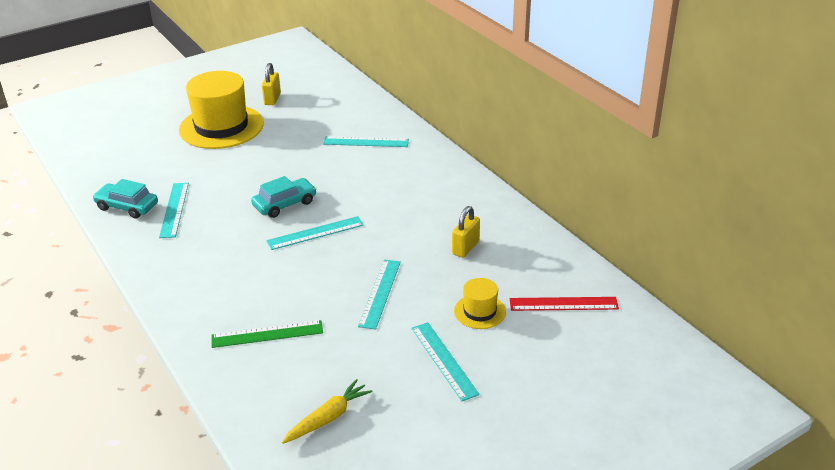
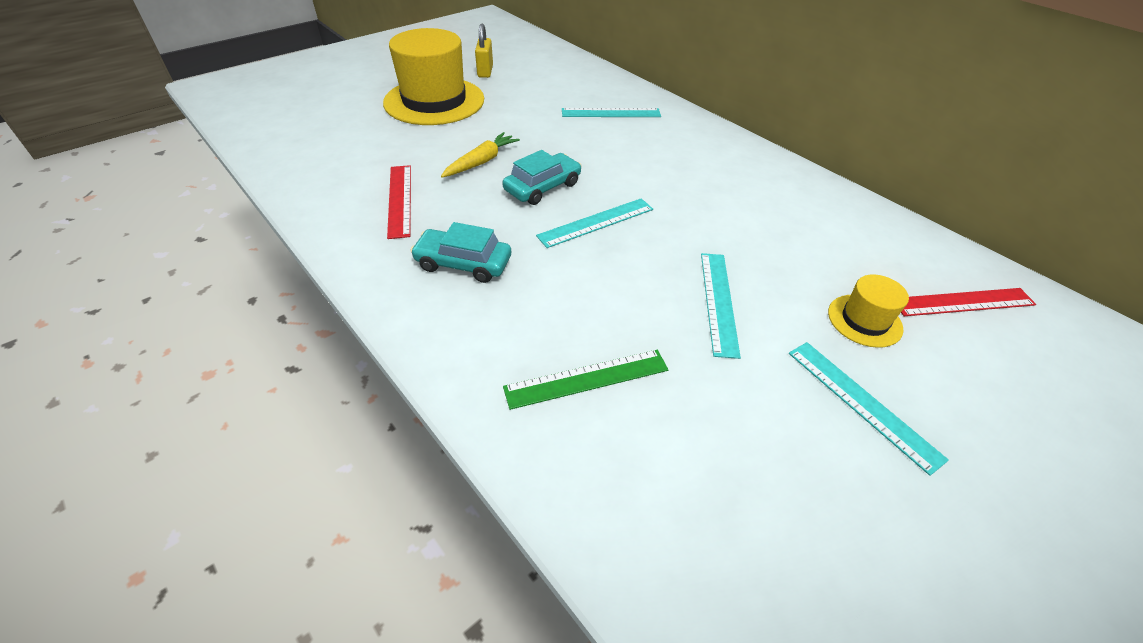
camera: 10 degrees left, 10 degrees up
turquoise car [93,179,158,219] -> turquoise car moved to [410,222,511,283]
turquoise ruler [159,183,189,238] -> red ruler [387,165,411,239]
yellow carrot [282,379,373,444] -> yellow carrot moved to [441,132,520,177]
yellow padlock [452,206,480,258] -> none

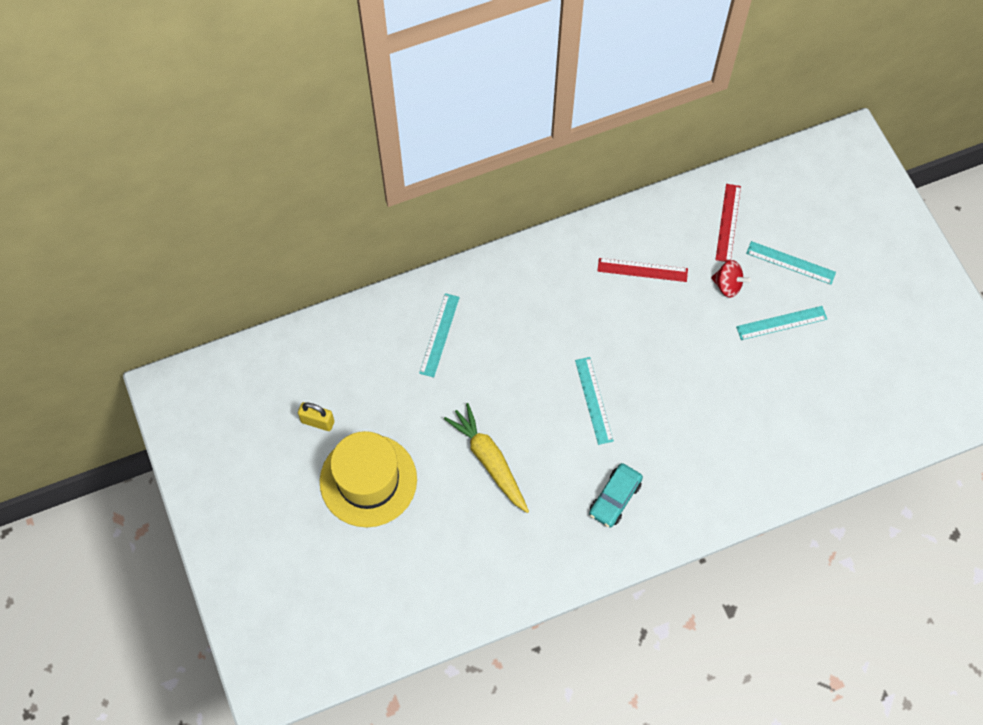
camera: 70 degrees left, 20 degrees up
red ruler [387,165,411,239] -> red ruler moved to [598,258,688,282]
yellow carrot [441,132,520,177] -> yellow carrot [444,403,529,513], size x1.54
turquoise car [502,150,581,205] -> none
green ruler [503,350,668,410] -> none
turquoise ruler [701,253,741,359] -> turquoise ruler moved to [746,241,836,285]
yellow hat [828,274,909,348] -> red spinning top [711,260,751,298]

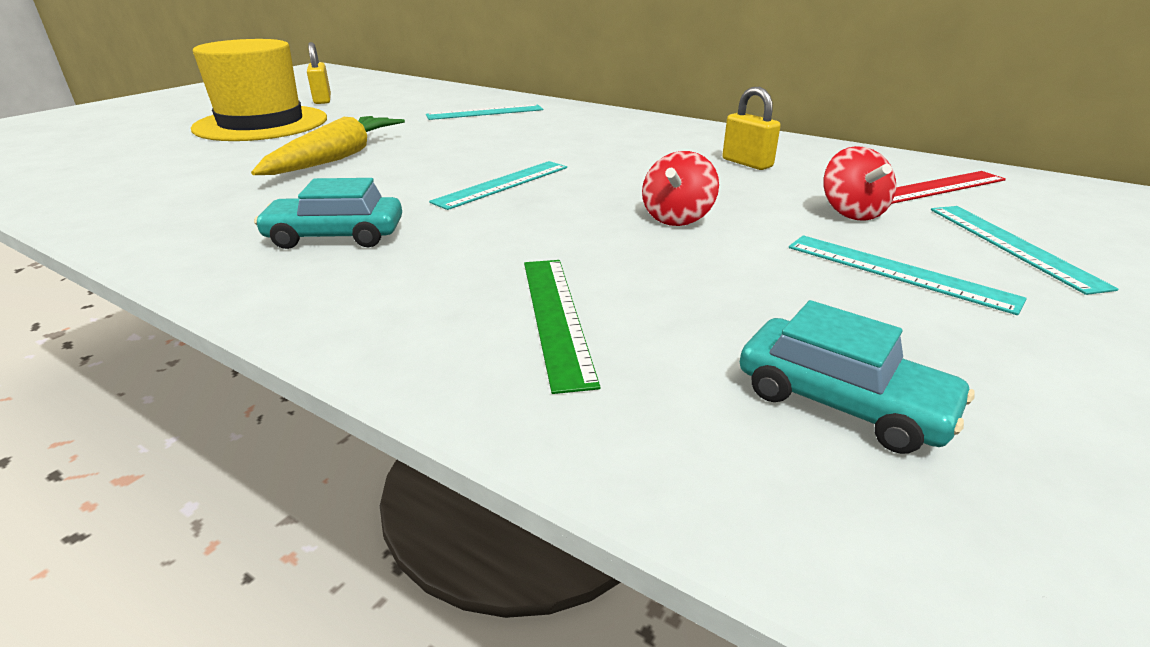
camera: 55 degrees right, 35 degrees down
red ruler [598,258,688,282] -> yellow padlock [722,87,781,170]
none -> green ruler [524,260,601,394]
none -> red spinning top [642,151,719,226]
none -> turquoise car [740,300,975,454]

